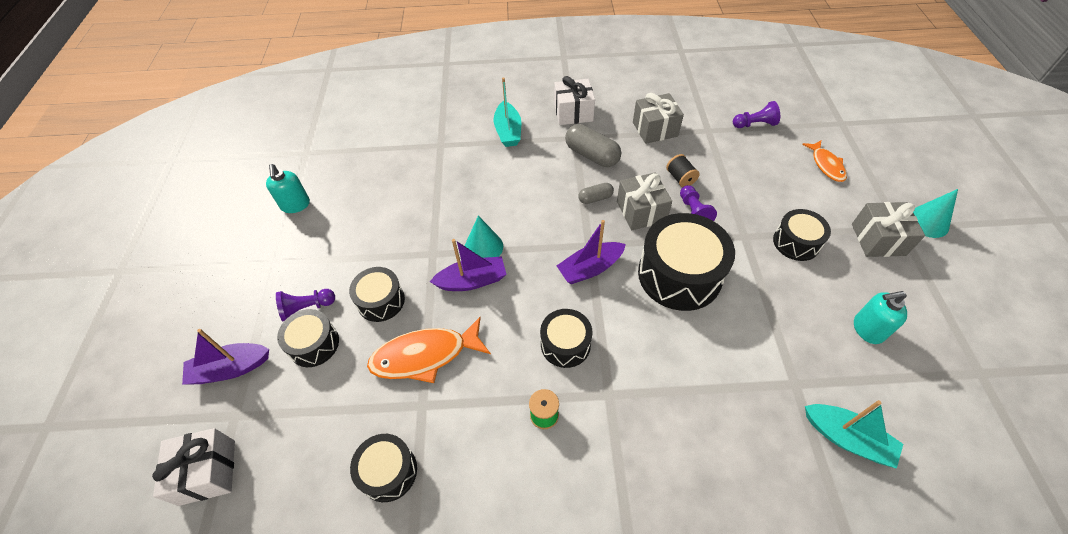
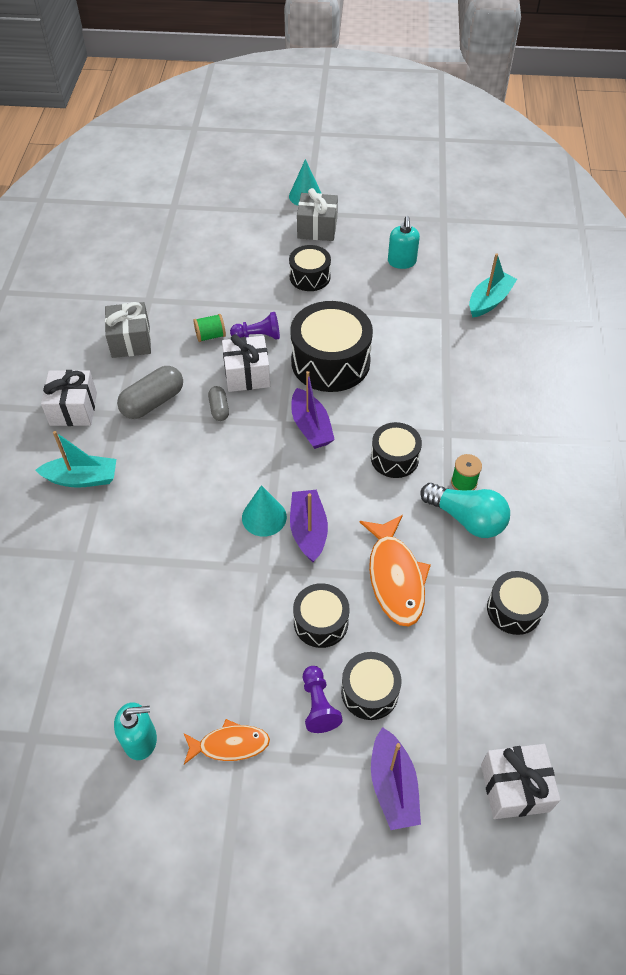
camera: 85 degrees left, 0 degrees up
grey gift [617,172,672,230] -> white gift [222,334,270,392]
black spool [666,154,699,187] -> green spool [193,314,226,342]
purple pawn [733,101,780,128] -> none
orange fish [802,140,847,182] -> orange fish moved to [184,719,270,764]
none -> turquoise light bulb [420,483,510,538]

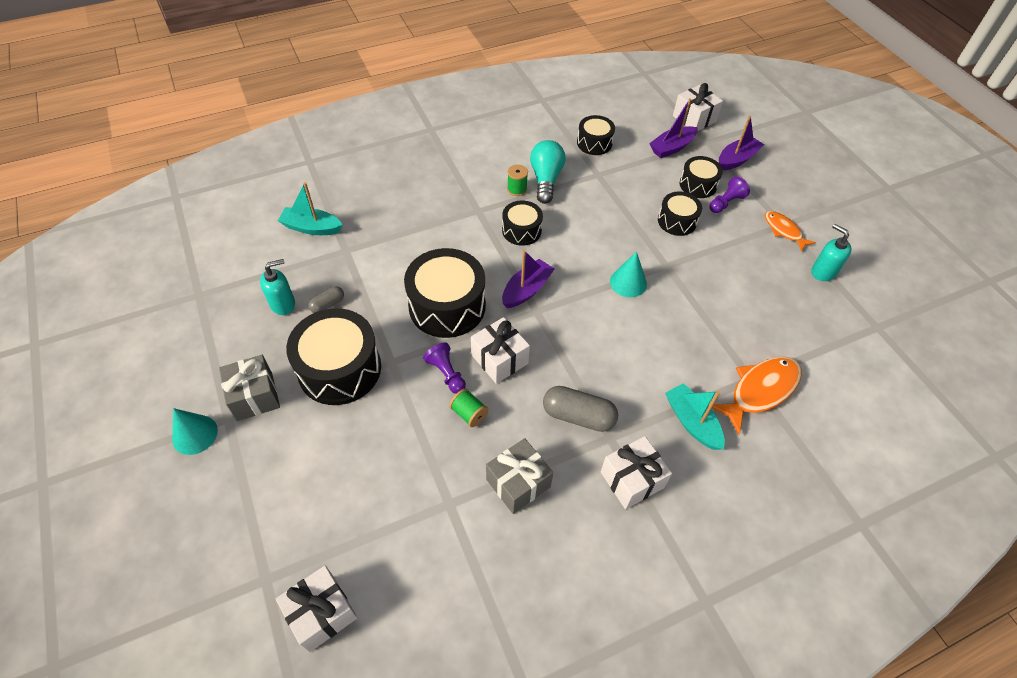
camera: 120 degrees left, 0 degrees up
grey capsule [208,386,229,421] -> grey capsule moved to [308,286,344,313]
black drum [289,245,331,291] -> black drum [286,308,381,405], size x1.78
purple boat [290,490,328,562] -> purple boat moved to [649,98,697,158]
orange fish [360,515,431,627] -> orange fish moved to [708,356,802,435]
none -> white gift [276,566,357,652]

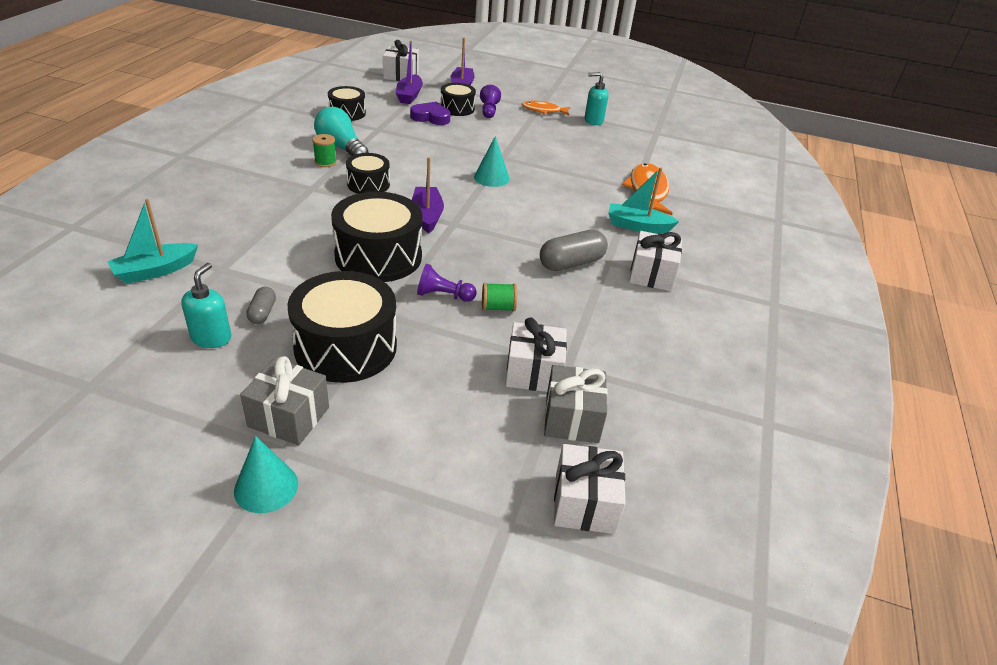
camera: 50 degrees left, 15 degrees down
white gift [471,317,530,384] -> white gift moved to [505,318,567,392]
grey gift [486,438,553,514] -> grey gift moved to [544,365,608,443]
black drum [658,191,702,236] -> none
none -> purple heart [410,102,451,125]

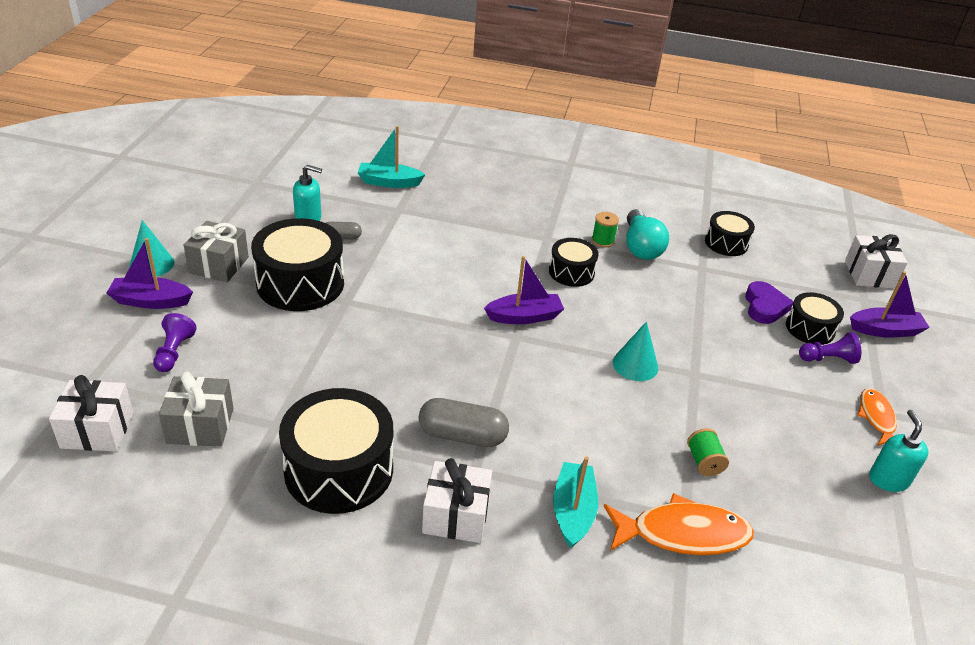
camera: 85 degrees right, 0 degrees up
turquoise boat [107,199,198,284] -> turquoise boat turned 45 degrees counterclockwise [358,126,426,188]
turquoise light bulb [314,107,369,156] -> turquoise light bulb turned 135 degrees clockwise [626,209,669,260]
black drum [331,192,422,282] -> black drum moved to [279,388,393,514]
purple boat [396,41,423,104] -> purple boat moved to [106,238,193,309]
purple pawn [417,264,477,302] -> purple pawn moved to [153,313,197,372]
green spool [482,283,517,312] -> green spool moved to [687,428,729,476]
white gift [505,318,567,392] -> none
grey capsule [540,230,608,271] -> grey capsule turned 45 degrees counterclockwise [419,398,509,447]

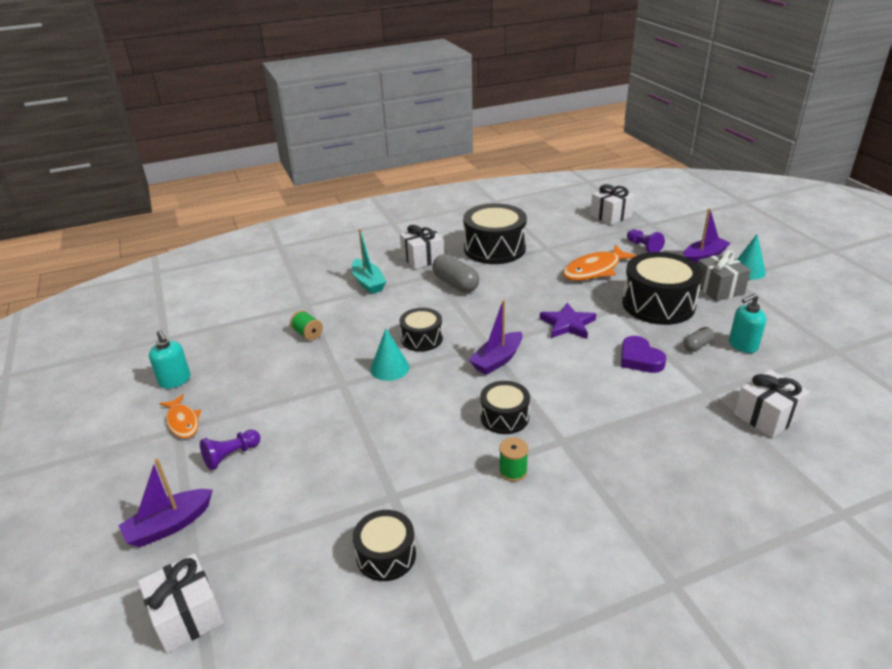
camera: 150 degrees right, 5 degrees down
grey gift [159,371,234,447] -> none
turquoise boat [358,126,426,188] -> white gift [734,370,810,438]
grey capsule [419,398,509,447] -> grey capsule turned 75 degrees clockwise [432,254,479,293]
orange fish [604,493,754,555] -> orange fish moved to [563,245,637,281]
turquoise light bulb [626,209,669,260] -> none
purple heart [745,281,794,324] -> purple heart moved to [621,336,666,373]
black drum [786,292,844,345] -> black drum moved to [399,308,443,352]
none -> purple star [540,303,596,339]

